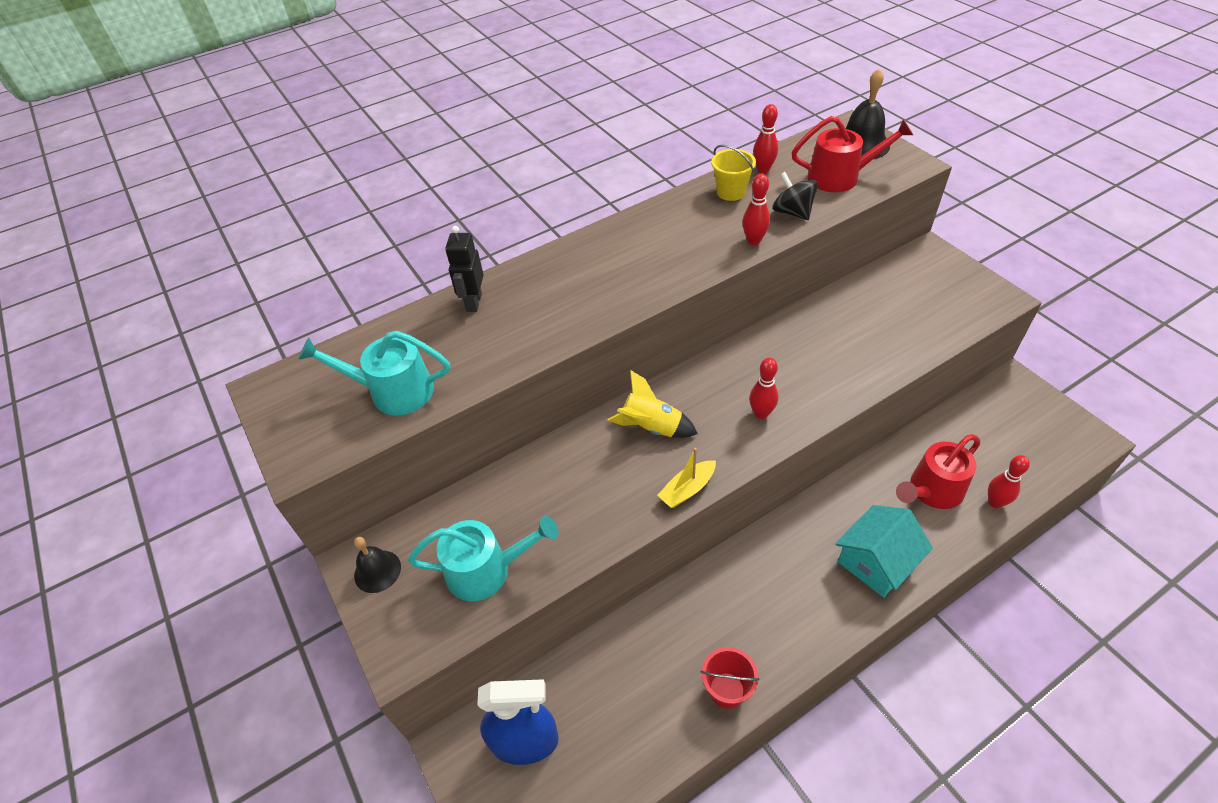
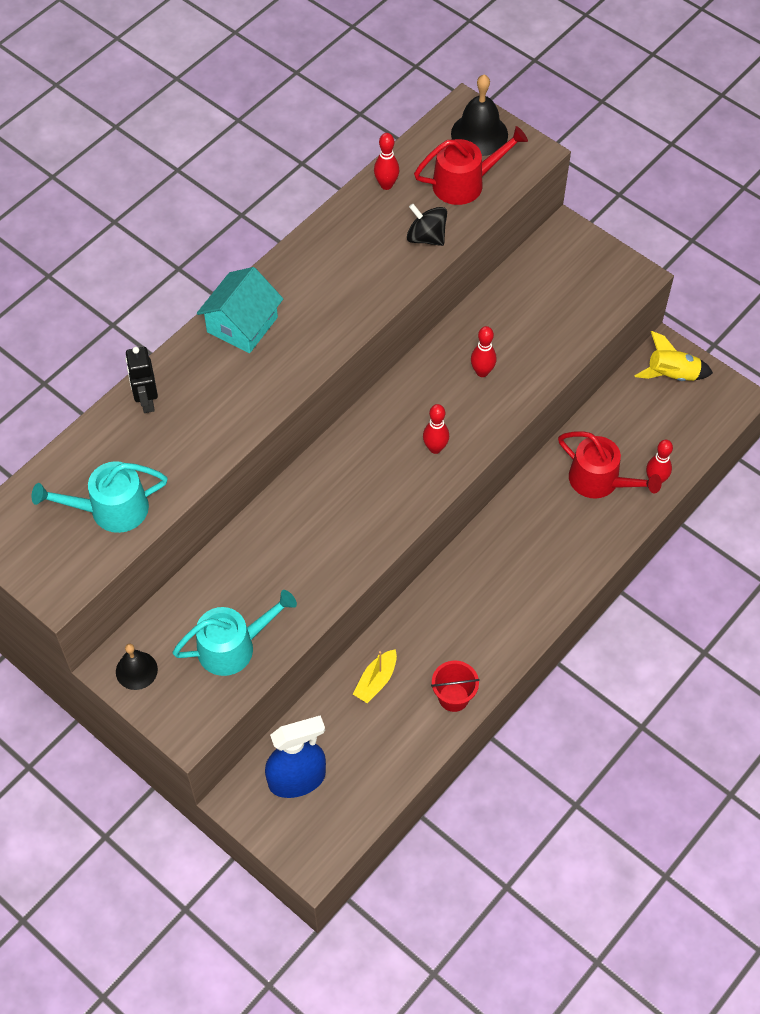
camera: 20 degrees left, 10 degrees up
yellow rocket [607,370,698,438] -> yellow rocket moved to [635,331,713,381]
yellow boat [657,448,716,508] -> yellow boat moved to [353,649,397,703]
yellow bucket [711,145,756,201] -> none
red bowling pin [742,174,770,245] -> red bowling pin moved to [471,326,497,377]
turquoise house [835,505,933,597] -> turquoise house moved to [197,267,283,353]
red watering can [896,434,980,509] -> red watering can turned 90 degrees counterclockwise [558,431,662,499]

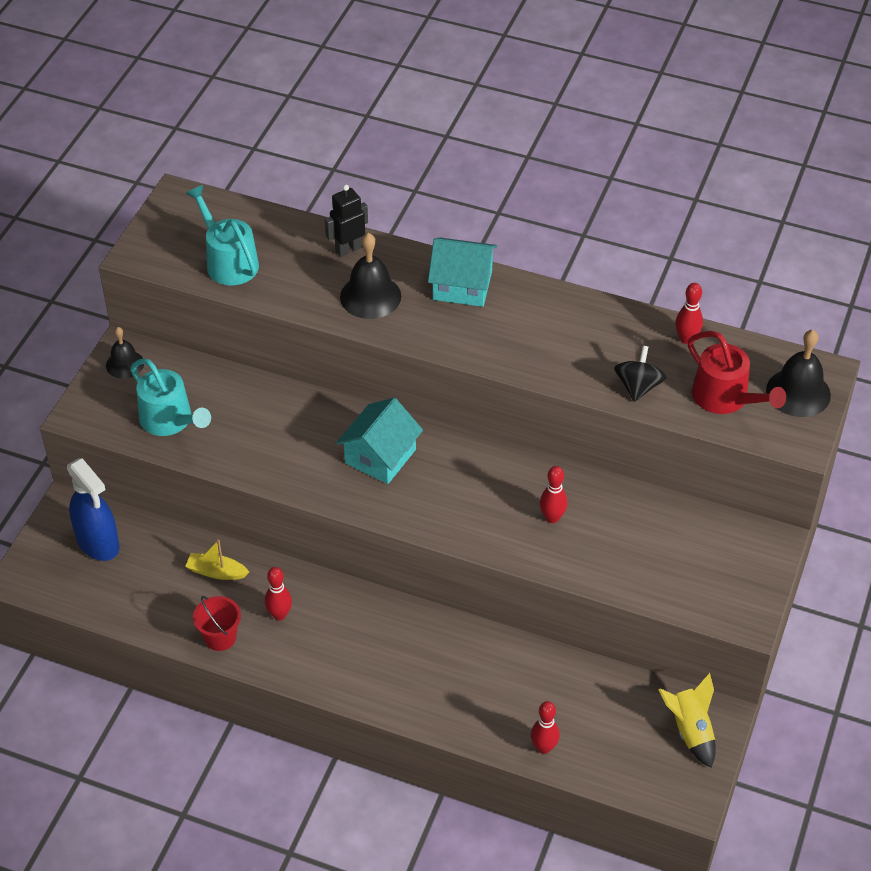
camera: 70 degrees right, 10 degrees down
red bowling pin [423,404,449,454] -> red bowling pin moved to [265,567,292,621]
red watering can [558,431,662,499] -> none
none -> turquoise house [336,398,423,484]
none -> black bell [340,233,401,319]

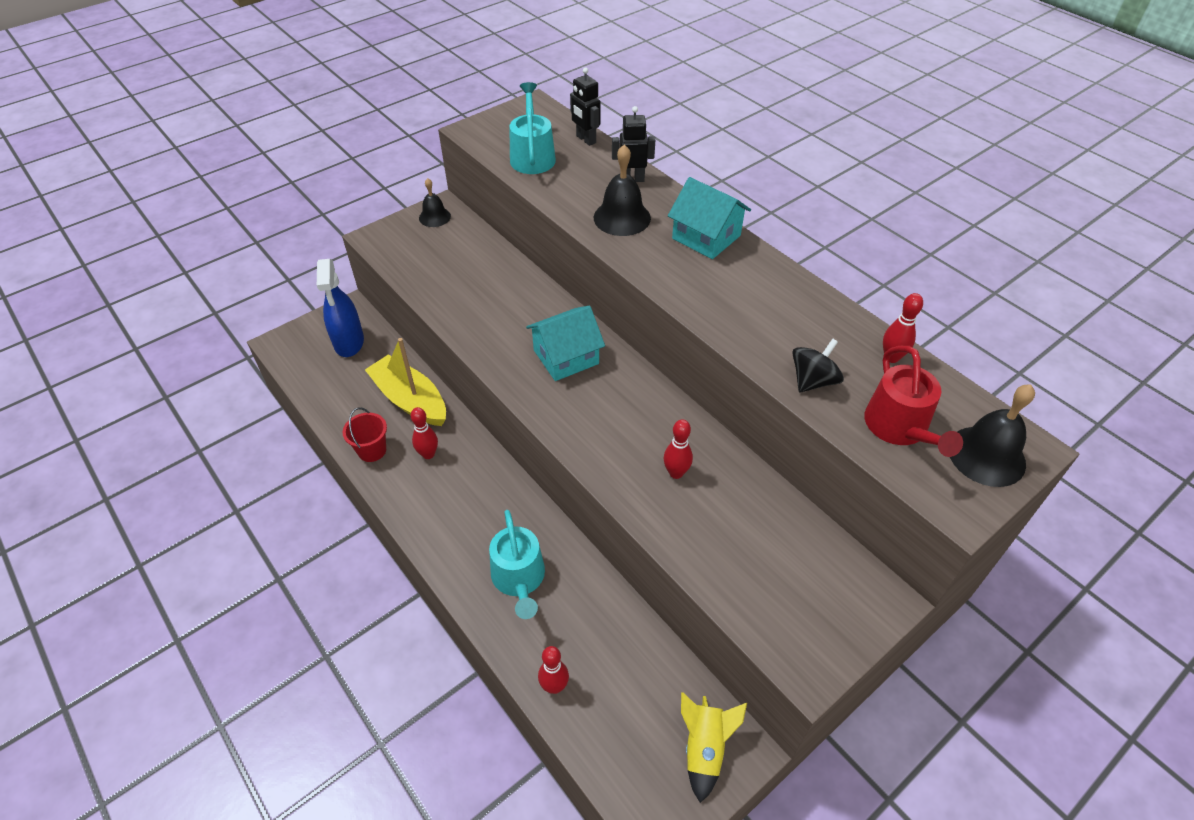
camera: 30 degrees right, 0 degrees up
turquoise watering can [131,358,211,436] -> turquoise watering can moved to [489,510,545,619]
yellow boat [185,539,249,580] -> yellow boat [365,338,446,426], size x1.94
none -> black robot [570,68,601,146]

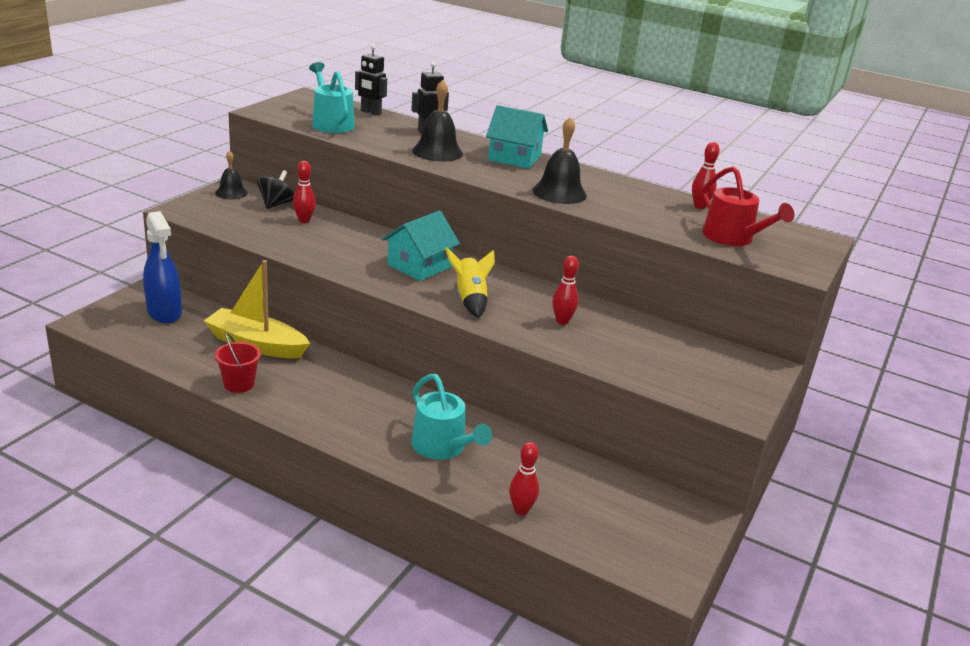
camera: 25 degrees left, 20 degrees down
red bowling pin [411,407,438,459] -> red bowling pin moved to [293,161,316,223]
yellow rocket [681,692,747,803] -> yellow rocket moved to [445,247,495,318]
black spinning top [792,338,844,392] -> black spinning top moved to [257,170,295,209]
black bell [950,384,1035,487] -> black bell moved to [532,117,587,204]

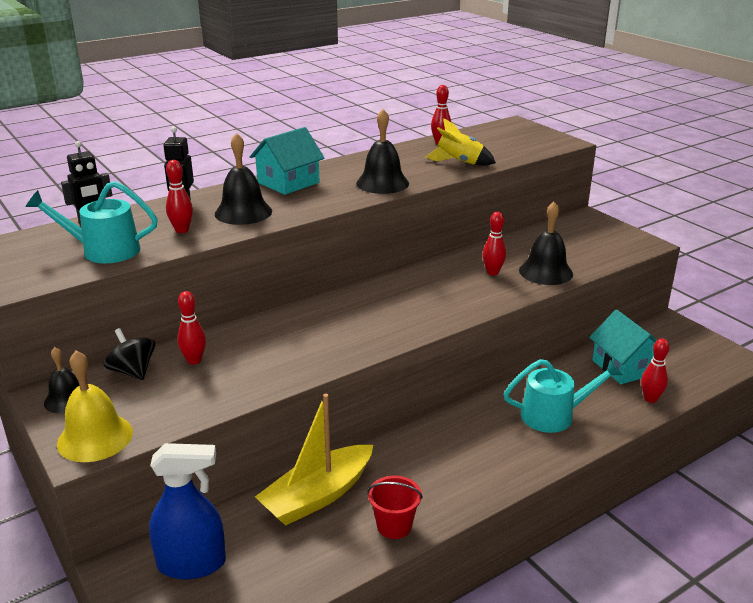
camera: 60 degrees left, 0 degrees up
turquoise house [382,210,460,281] -> turquoise house moved to [589,310,657,384]
yellow rocket [445,247,495,318] -> yellow rocket moved to [425,118,496,166]
red watering can [702,166,794,246] -> none
none -> yellow bell [57,350,133,462]
none -> red bowling pin [166,160,193,233]
none -> black bell [519,201,573,285]

